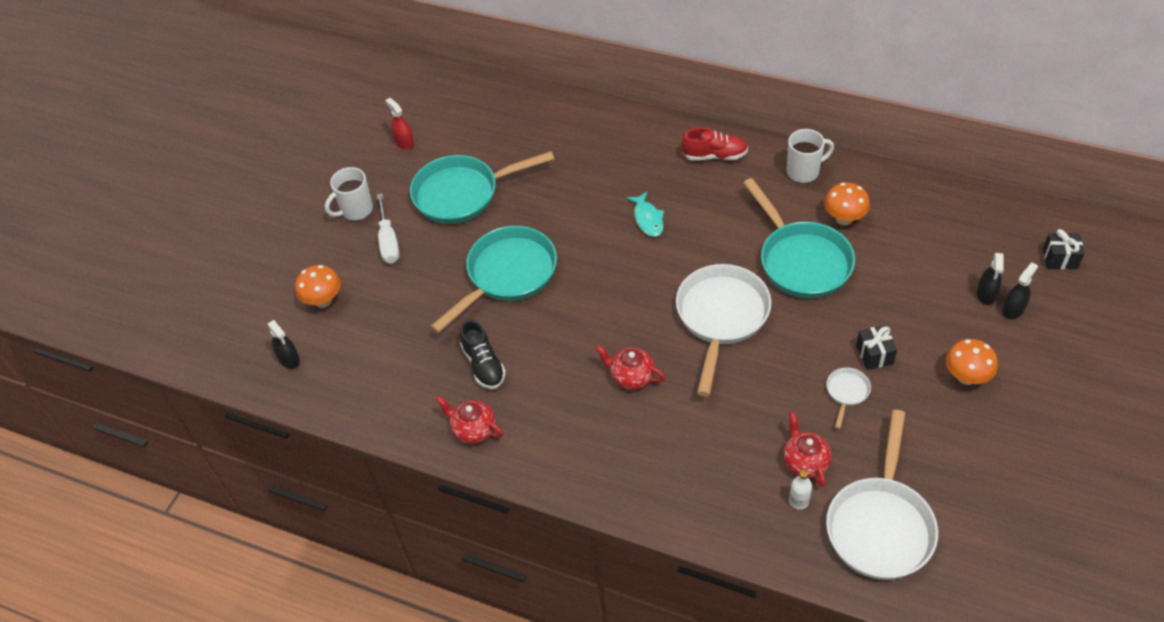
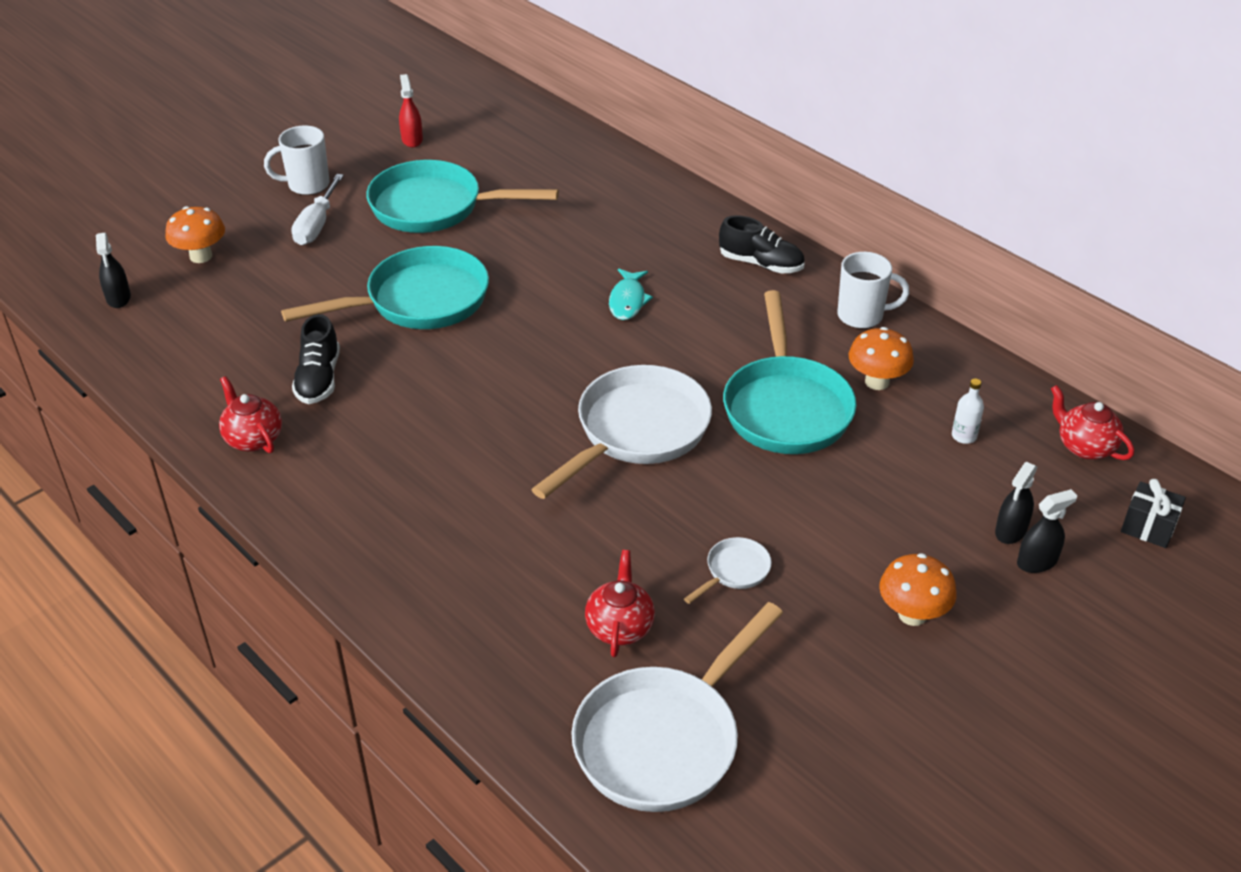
camera: 20 degrees right, 10 degrees down
red teapot [595,345,665,390] -> red teapot moved to [1051,385,1134,460]
red shoe [682,128,748,161] -> black shoe [719,215,805,273]
white bottle [789,470,812,510] -> white bottle moved to [952,379,984,444]
black gift [856,325,897,370] -> none

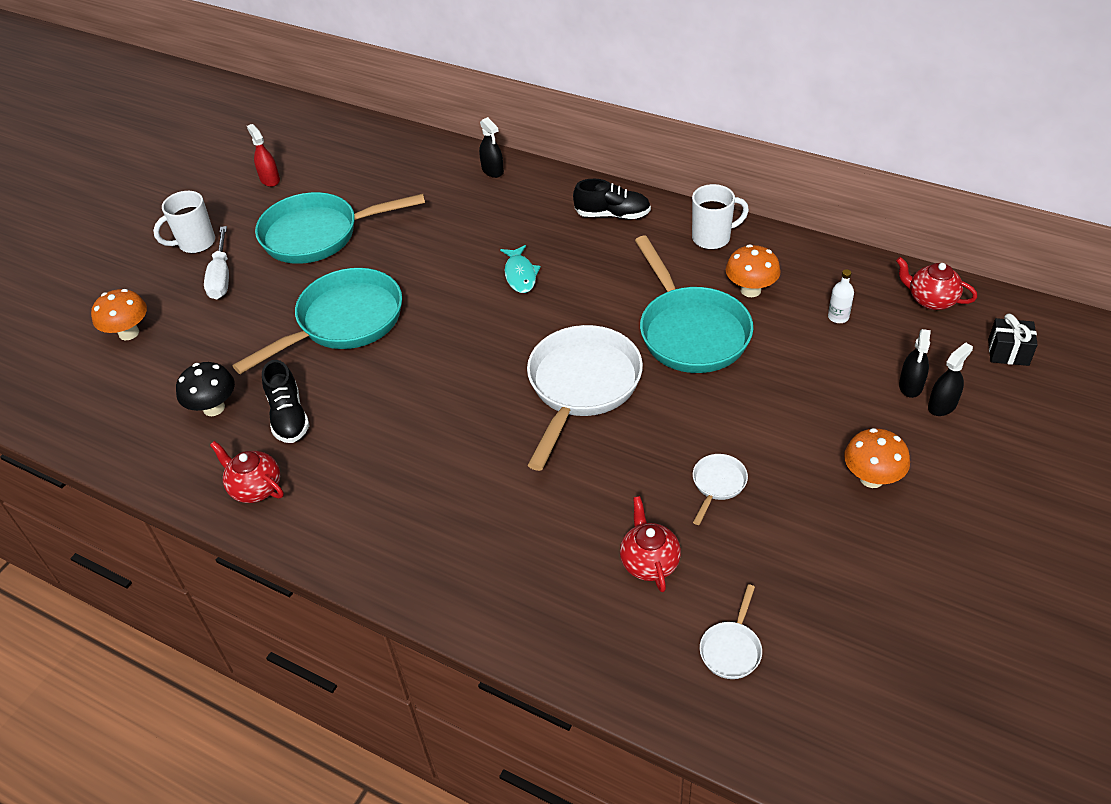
camera: 15 degrees left, 5 degrees up
black spray bottle [96,233,131,308] -> black spray bottle moved to [479,117,504,178]
white pan [571,602,783,812] -> white pan [700,584,762,679], size x0.44
none -> black mushroom [176,362,235,416]

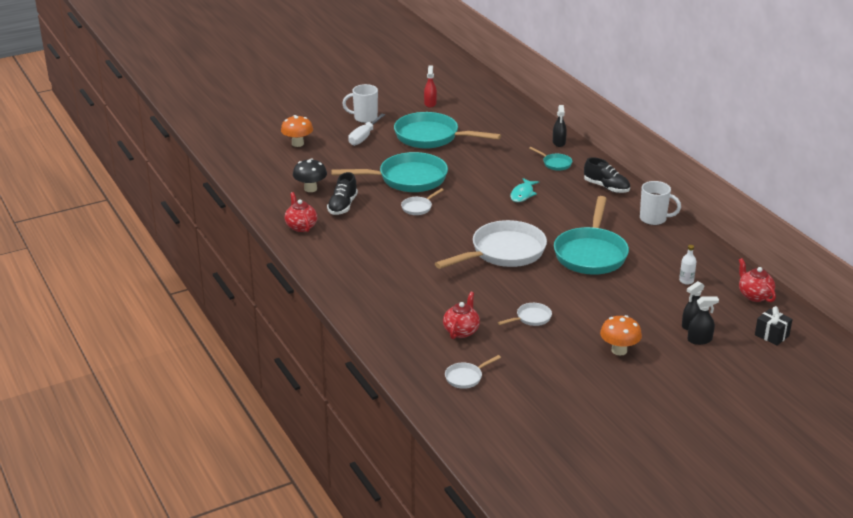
camera: 30 degrees right, 15 degrees down
orange mushroom [726,244,781,297] -> none
none -> white pan [401,188,444,215]
none -> turquoise pan [529,147,572,171]

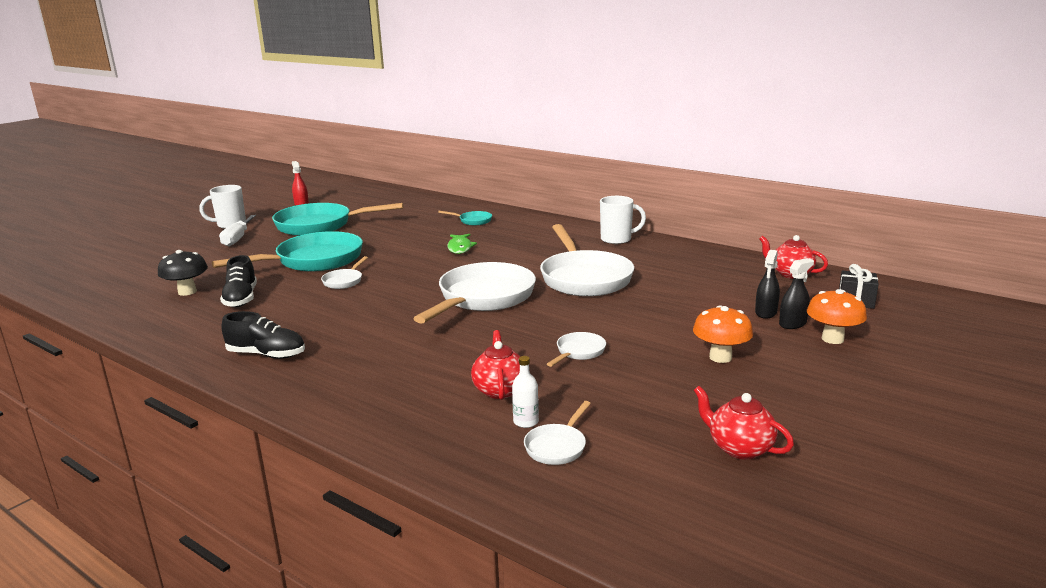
camera: 25 degrees left, 10 degrees down
orange mushroom [281,115,313,147] -> orange mushroom moved to [807,289,867,344]
red teapot [285,192,317,232] -> red teapot moved to [694,386,794,459]
turquoise fish [510,178,539,202] -> green fish [447,234,477,254]
black spray bottle [553,105,567,147] -> none
turquoise pan [554,196,629,275] -> white pan [540,224,634,296]
black shoe [584,157,630,193] -> black shoe moved to [221,311,305,359]
white bottle [679,245,697,284] -> white bottle moved to [512,356,539,428]

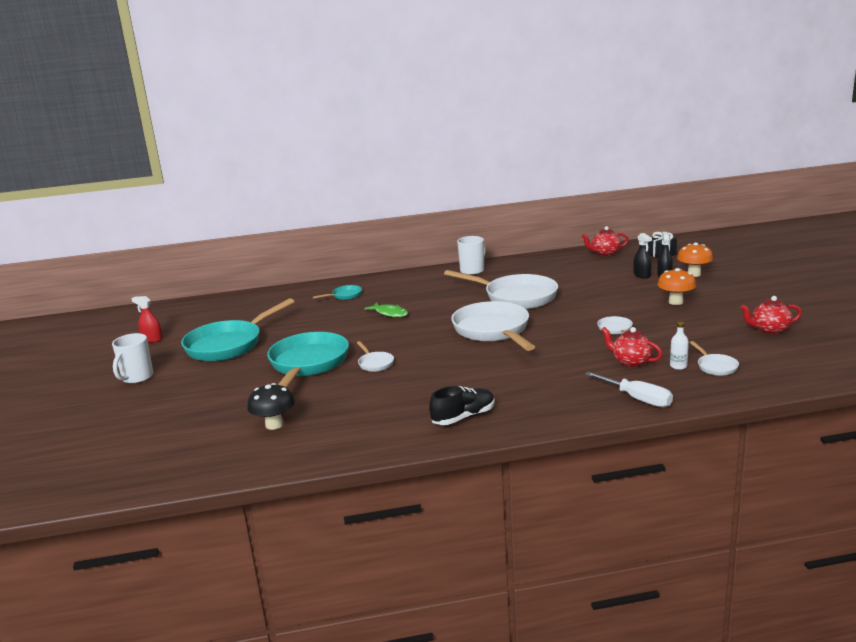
camera: 45 degrees left, 0 degrees up
white screwdriver [219,215,256,246] -> white screwdriver moved to [585,372,673,407]
black shoe [220,255,257,307] -> none

